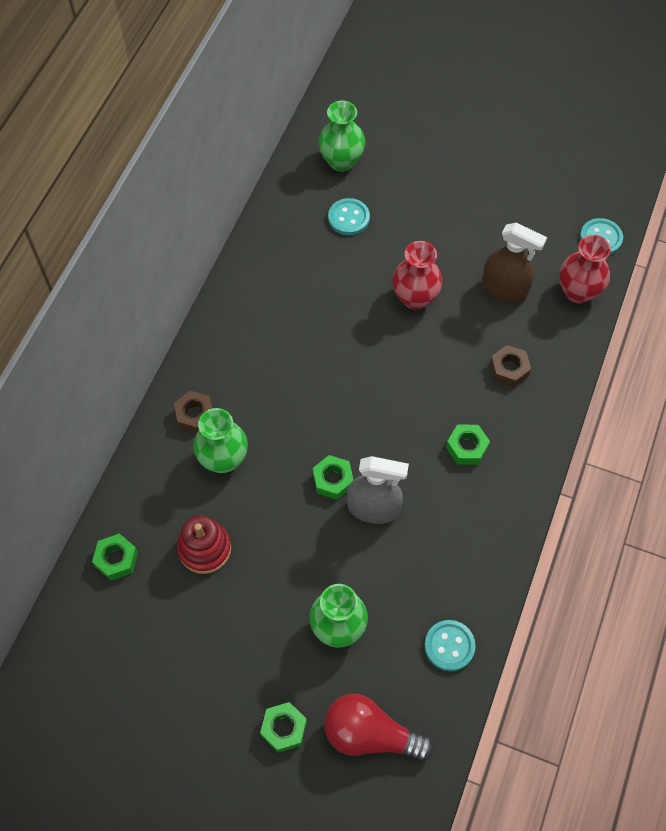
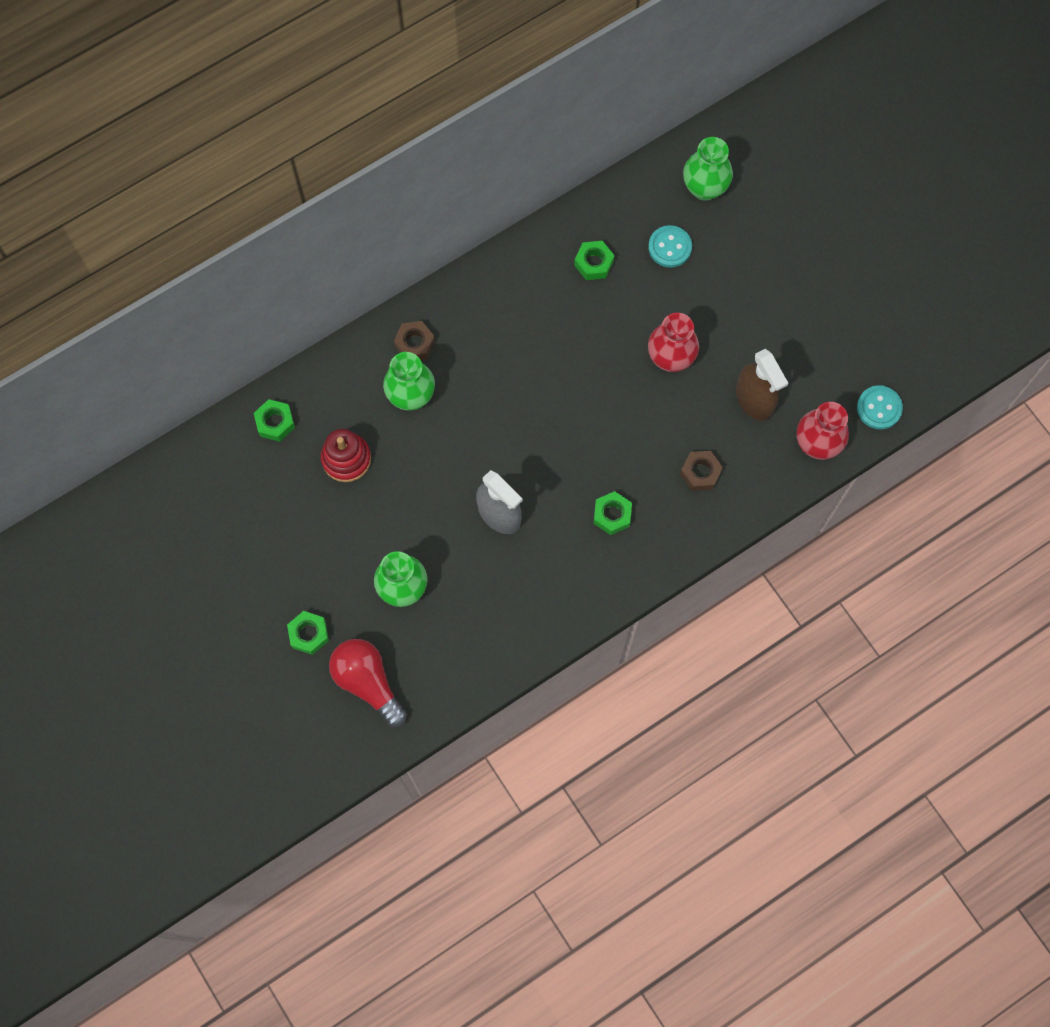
camera: 35 degrees right, 10 degrees up
green nut [313,455,353,500] -> green nut moved to [574,241,614,280]
turquoise button [425,620,475,671] -> none

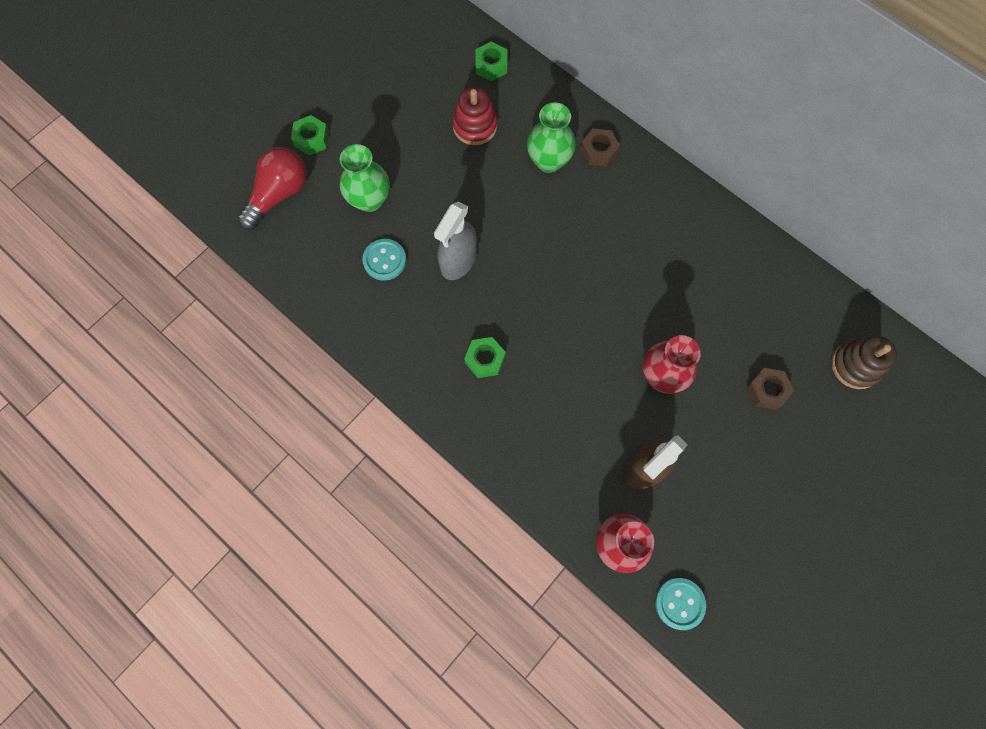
camera: 75 degrees right, 0 degrees up
green nut [574,241,614,280] -> none
turquoise button [648,225,692,268] -> turquoise button moved to [362,239,406,281]
brown nut [680,451,723,491] -> brown nut moved to [746,368,794,410]
green vase [683,137,733,201] -> brown stacking toy [831,336,897,389]

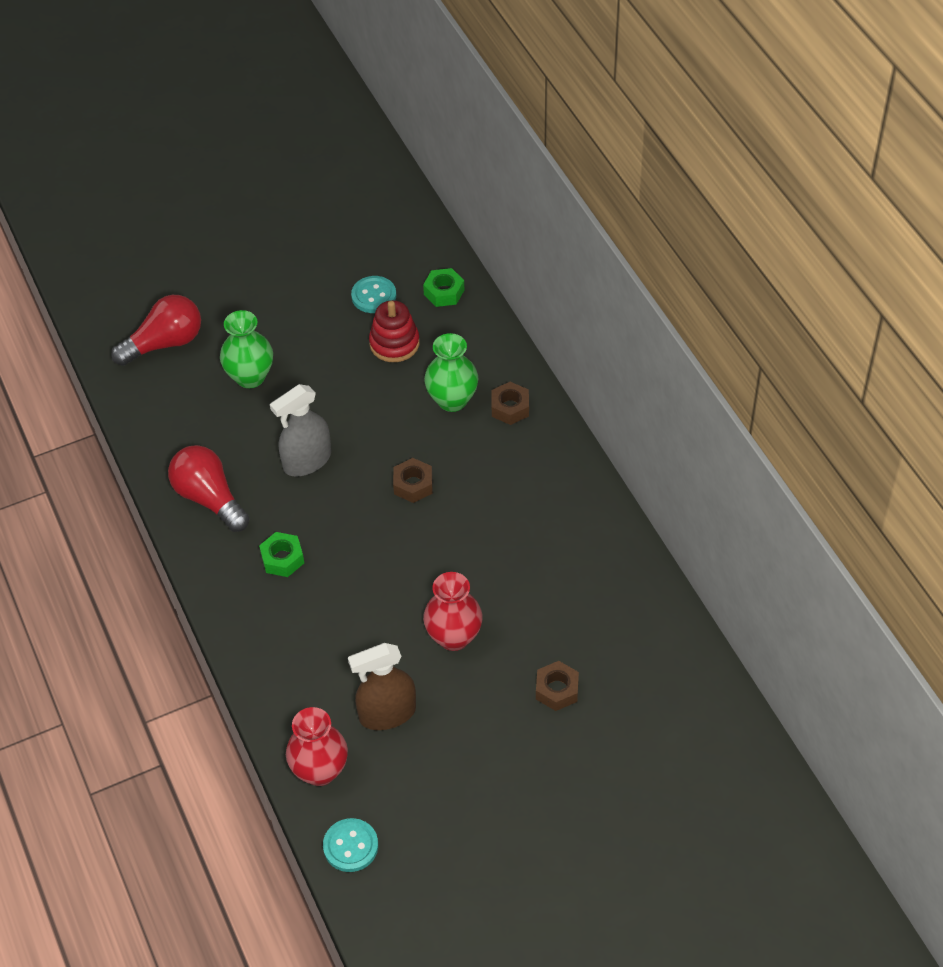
camera: 25 degrees right, 20 degrees down
green nut [291,115,329,156] -> none
turquoise button [362,239,406,281] -> turquoise button moved to [351,276,396,313]
brown stacking toy [831,336,897,389] -> none
none -> red light bulb [168,445,250,532]
none -> brown nut [393,458,433,503]

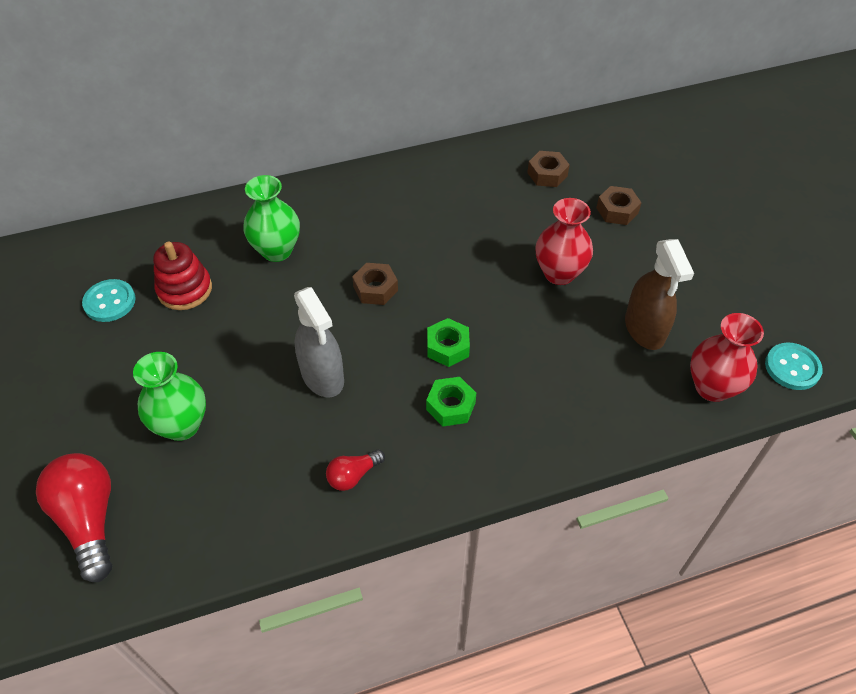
camera: 85 degrees left, 0 degrees up
red light bulb [168,445,250,532] -> red light bulb [326,450,385,491], size x0.52
green nut [423,268,464,307] -> green nut moved to [427,318,470,367]
brown nut [491,382,529,425] -> brown nut moved to [527,151,570,187]

